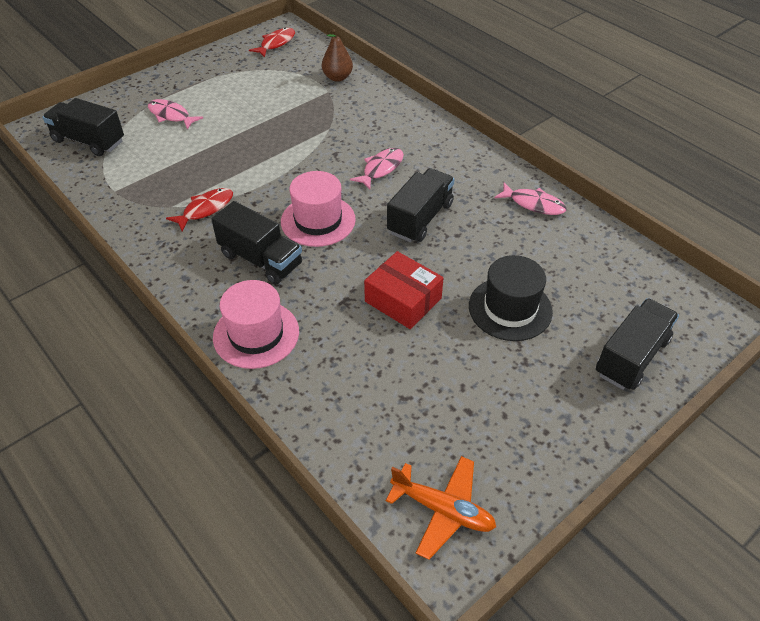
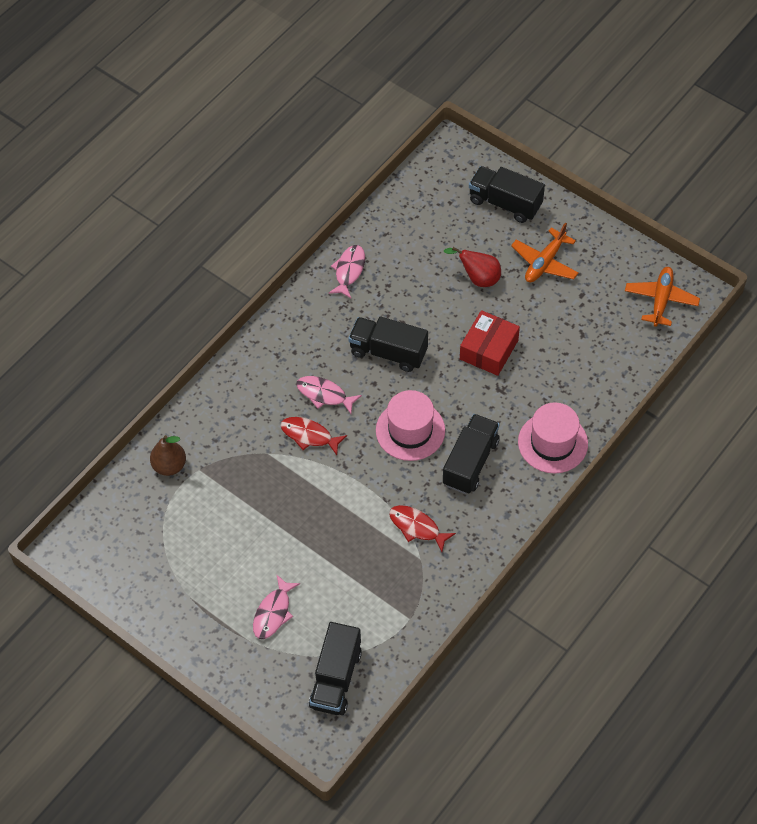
camera: 100 degrees left, 10 degrees up
red fish [249,28,295,57] -> red fish moved to [281,417,347,455]
black hat [469,255,553,341] -> red pear [444,247,501,287]
none -> orange plane [511,222,579,282]

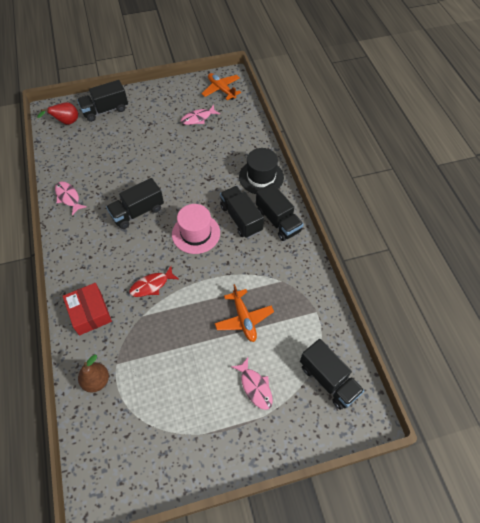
camera: 55 degrees left, 0 degrees up
pink fish [296,376,362,414] -> pink fish moved to [181,105,220,125]
red fish [389,505,456,552] -> none
red pear [444,247,501,287] -> red pear moved to [37,102,78,125]
red box [460,310,520,376] -> red box moved to [63,283,112,335]
orange plane [511,222,579,282] -> orange plane moved to [215,284,274,342]
pink hat [518,403,588,473] -> black hat [239,148,284,194]
none -> black truck [256,183,304,241]

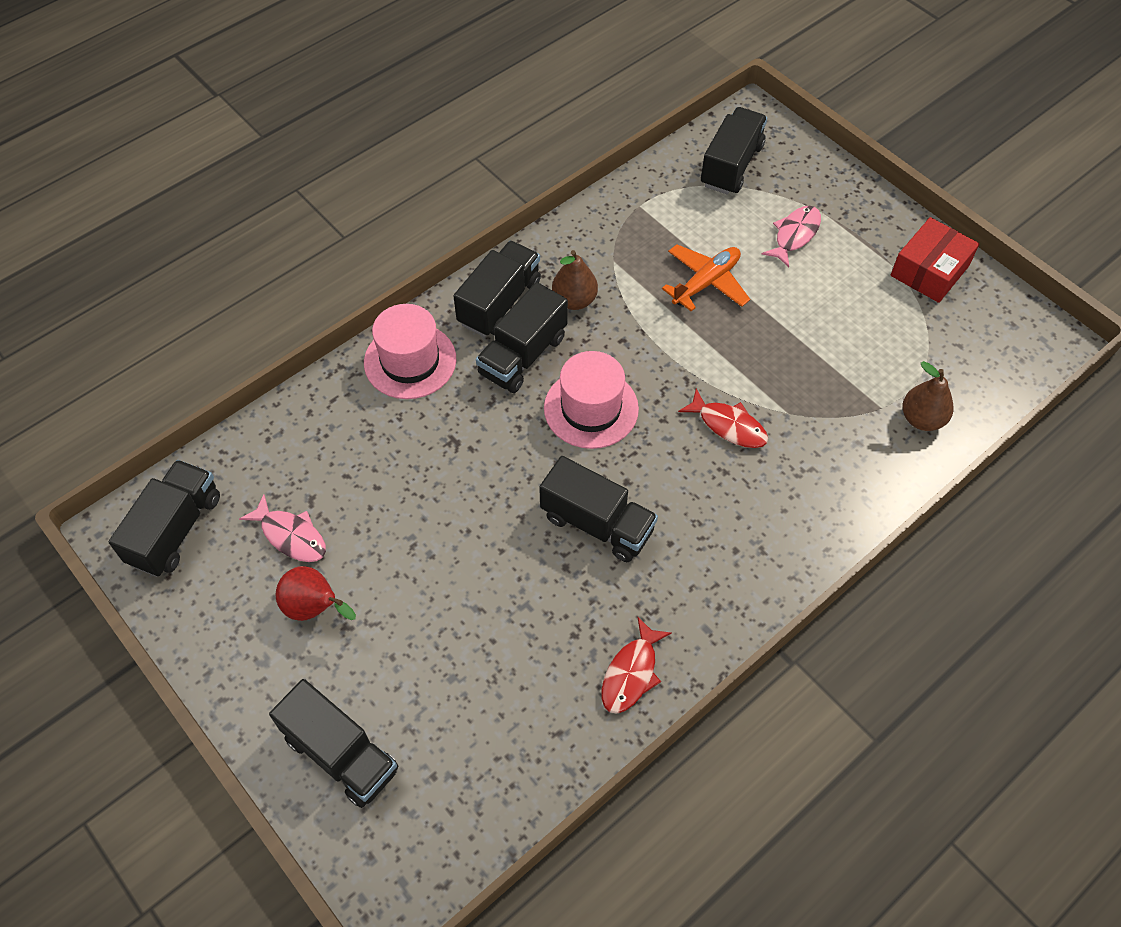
camera: 115 degrees left, 0 degrees up
red pear [37,102,78,125] -> red pear moved to [276,566,356,621]
pink fish [55,182,87,215] -> red fish [601,617,672,714]
red box [63,283,112,335] -> red box moved to [891,217,979,303]
orange plane [201,73,241,100] -> black truck [109,460,220,577]
black hat [239,148,284,194] -> pink hat [364,304,456,399]
none -> brown pear [552,250,598,310]

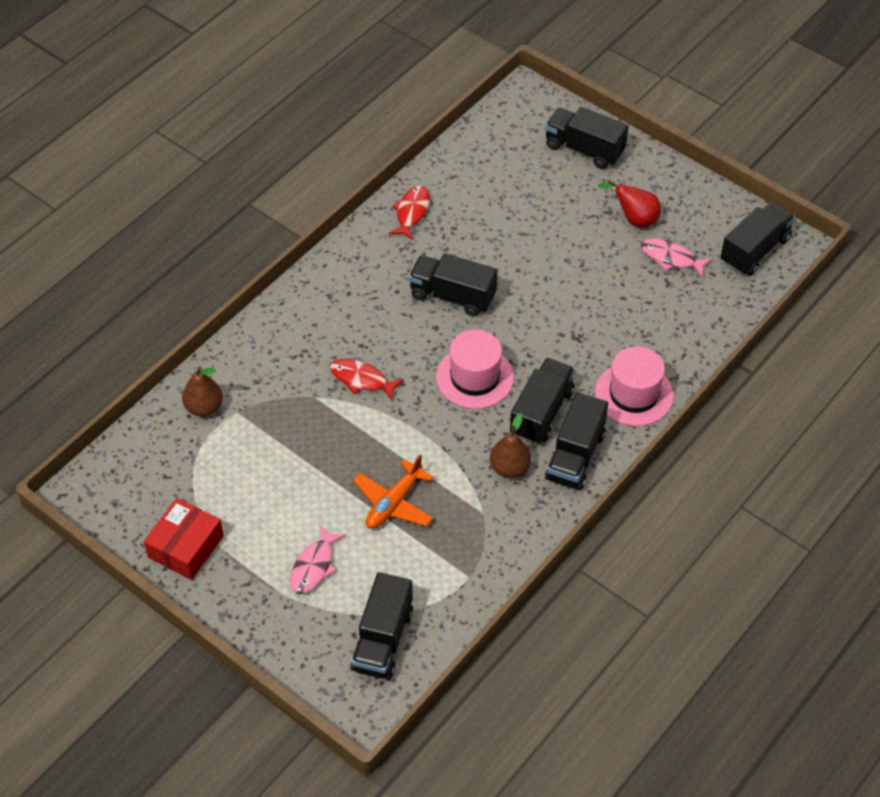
camera: 170 degrees right, 5 degrees down
black truck [109,460,220,577] -> black truck turned 150 degrees counterclockwise [720,202,795,276]

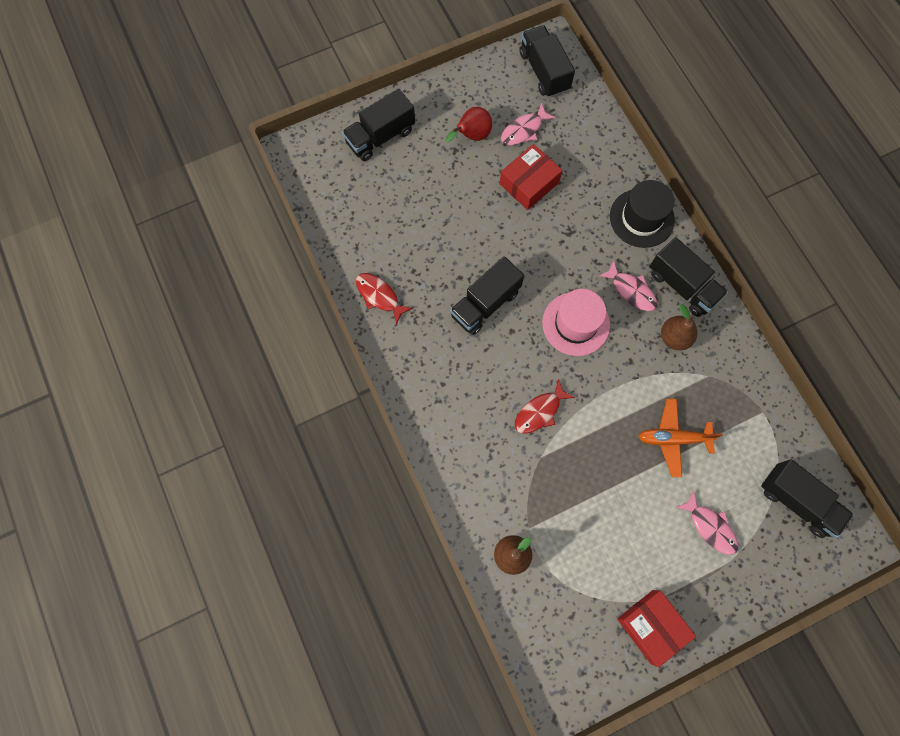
camera: 65 degrees left, 20 degrees up
orange plane [353,454,434,529] -> orange plane turned 120 degrees clockwise [638,399,723,477]
black truck [510,358,575,445] -> pink fish [598,260,657,311]
pink hat [595,346,674,426] -> black hat [610,180,675,248]
none -> red box [500,144,563,210]

